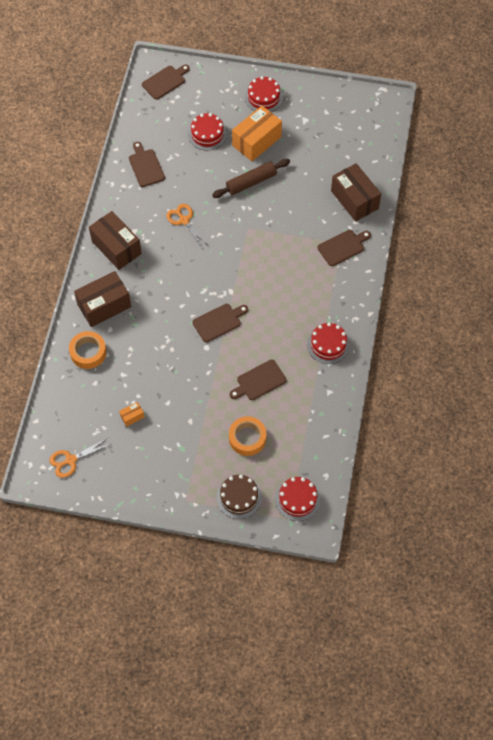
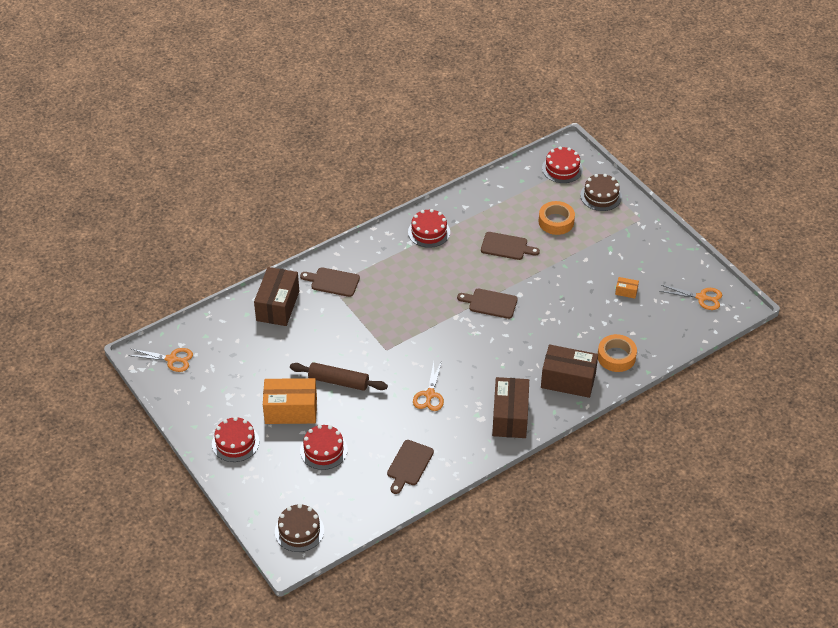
camera: 135 degrees left, 15 degrees down
brown cutting board [142,65,190,100] -> brown cake [275,504,324,552]
none -> orange scissors [128,348,193,372]

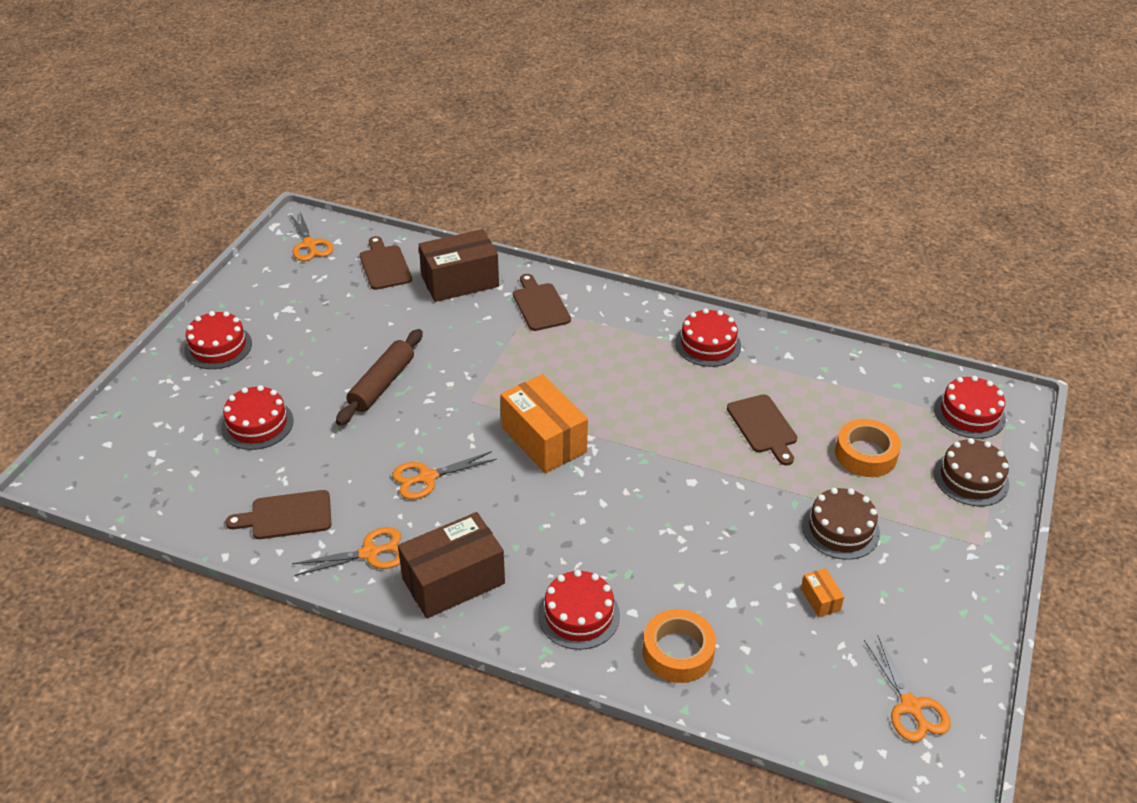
camera: 55 degrees right, 5 degrees down
orange box [263,378,317,424] -> orange box moved to [500,374,588,473]
brown cake [275,504,324,552] -> brown cake moved to [802,488,880,560]
brown rolling pin [290,362,388,391] -> brown rolling pin turned 45 degrees clockwise [336,329,423,426]
brown cutting board [457,289,518,319] -> brown cutting board moved to [360,236,412,290]
brown box [541,344,598,398] -> red cake [538,570,620,650]
none -> orange scissors [292,527,401,576]

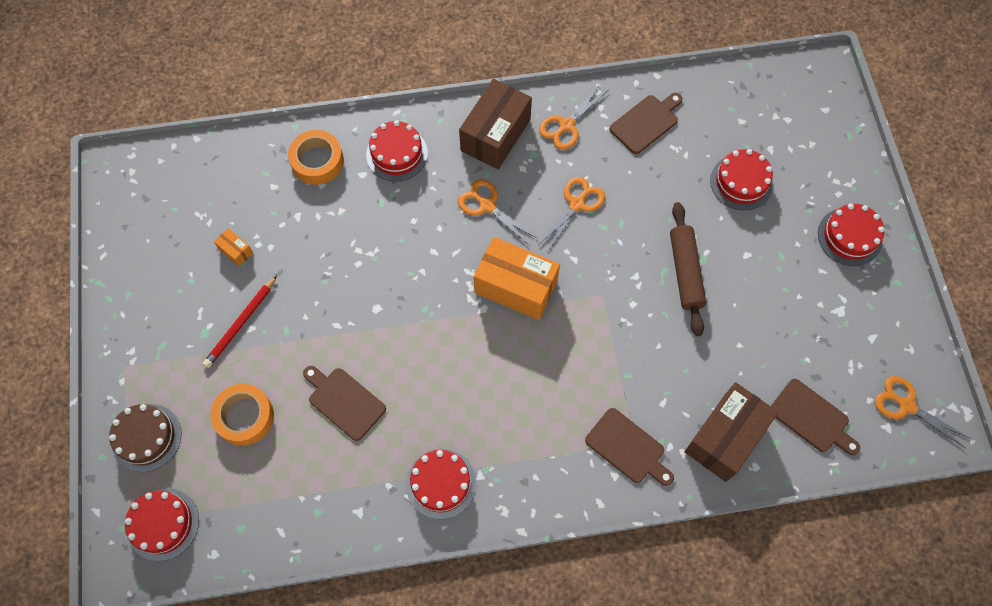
camera: 150 degrees right, 25 degrees up
brown cake [802,488,880,560] -> red pencil [203,275,277,368]
orange scissors [864,636,951,742] -> orange scissors moved to [458,179,537,246]

